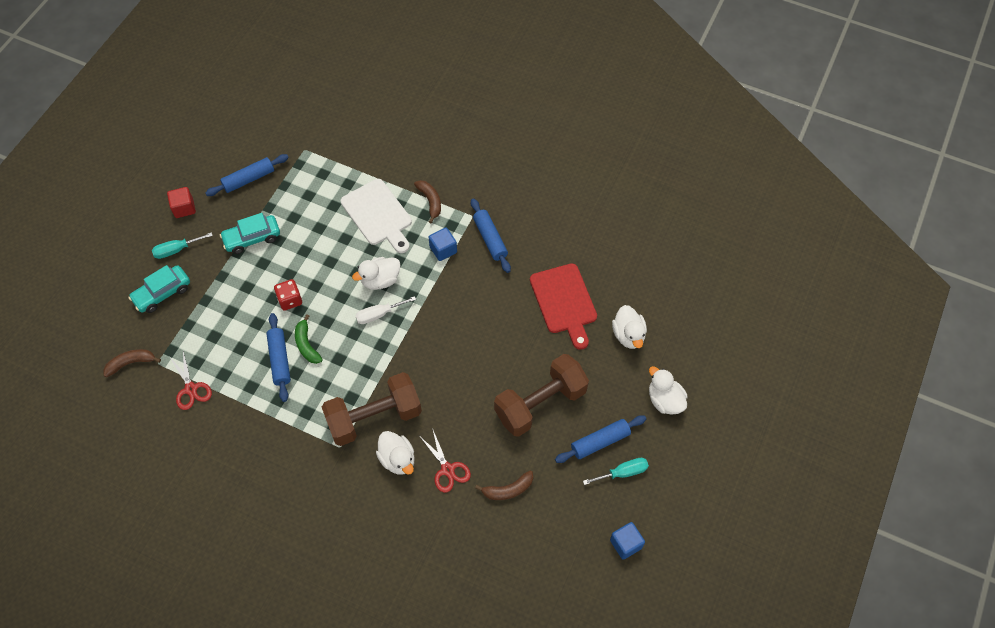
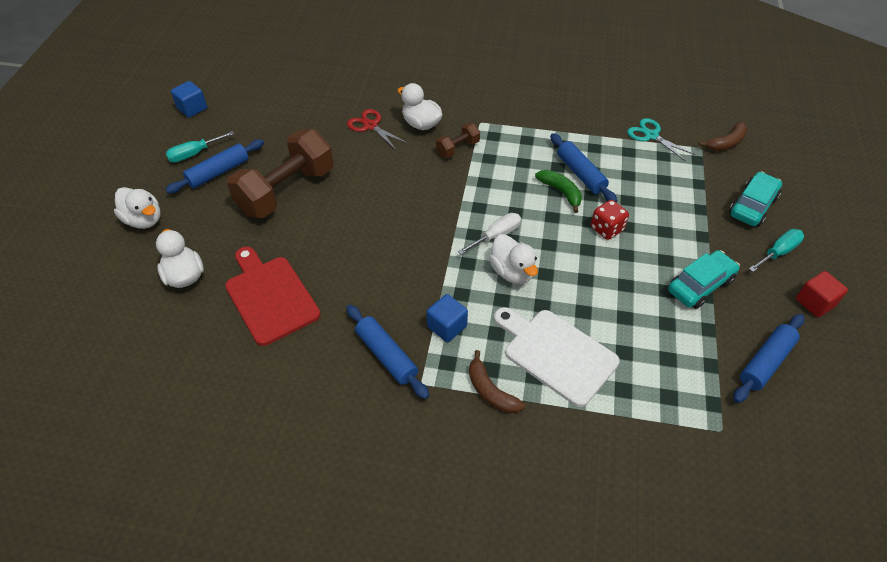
camera: 165 degrees right, 10 degrees down
red scissors [169,351,212,410] -> turquoise scissors [627,118,695,161]
brown dumbbell [322,372,422,446] -> brown dumbbell [436,123,480,158], size x0.46
white duck [352,257,401,290] -> white duck turned 105 degrees clockwise [489,234,538,284]
brown banana [475,471,533,500] -> none

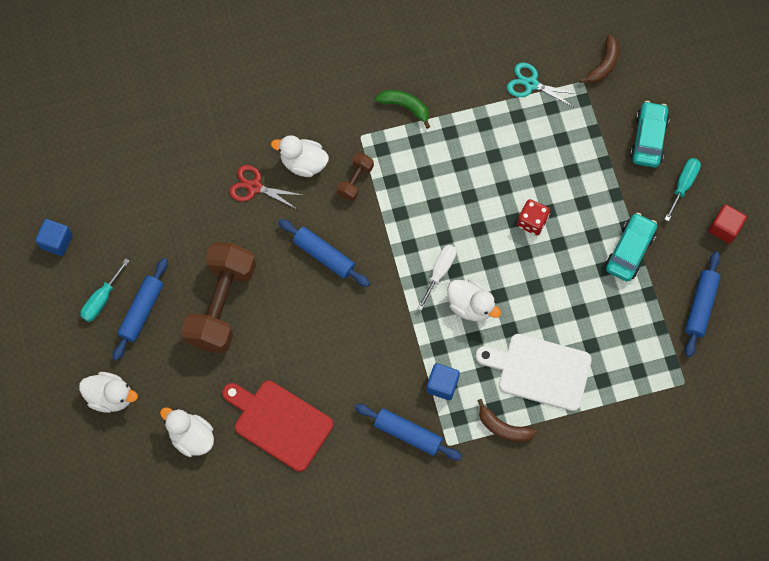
camera: 25 degrees left, 20 degrees up
green banana [535,170,582,213] -> green banana moved to [376,90,430,129]
blue rolling pin [550,133,617,203] -> blue rolling pin moved to [278,219,370,287]

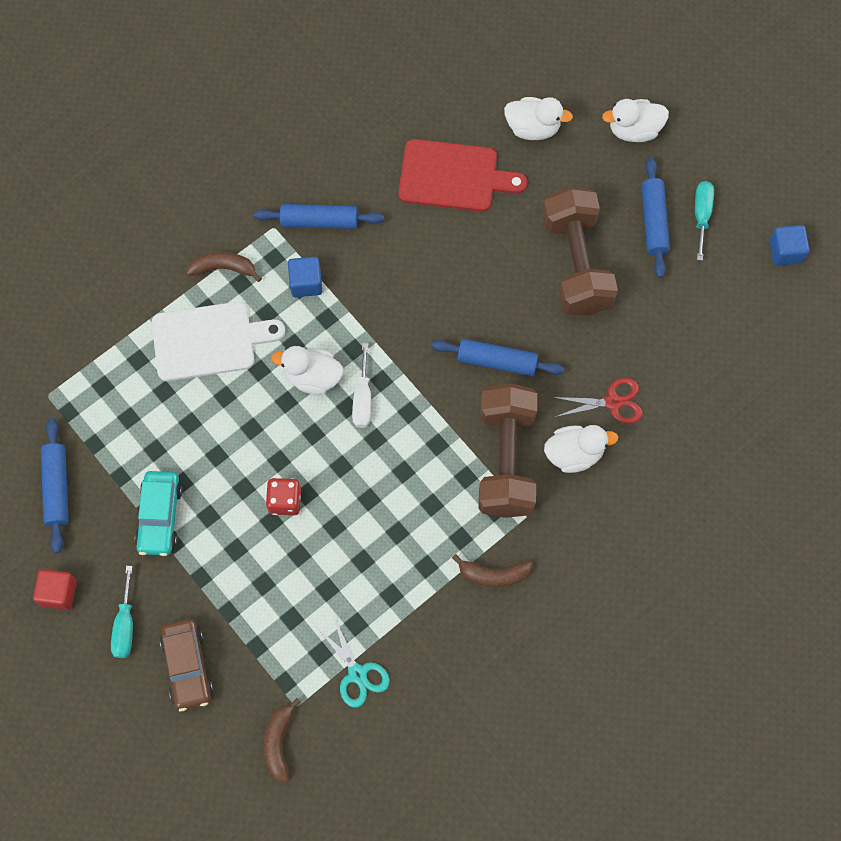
camera: 155 degrees right, 0 degrees up
brown dumbbell [337,153,374,201] -> brown dumbbell [478,383,537,518], size x2.19
green banana [376,90,430,129] -> brown banana [452,554,532,587]
turquoise scissors [507,62,579,107] -> turquoise scissors turned 60 degrees clockwise [317,614,390,708]
turquoise car [630,101,670,168] -> brown car [160,619,213,711]

